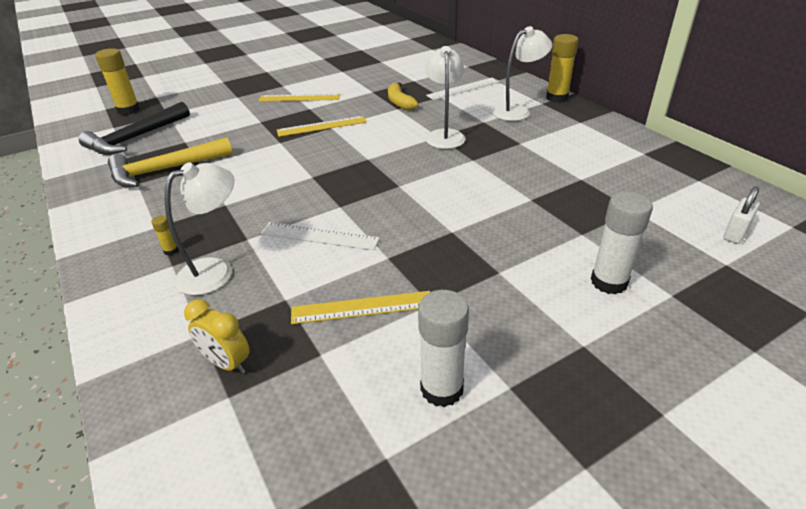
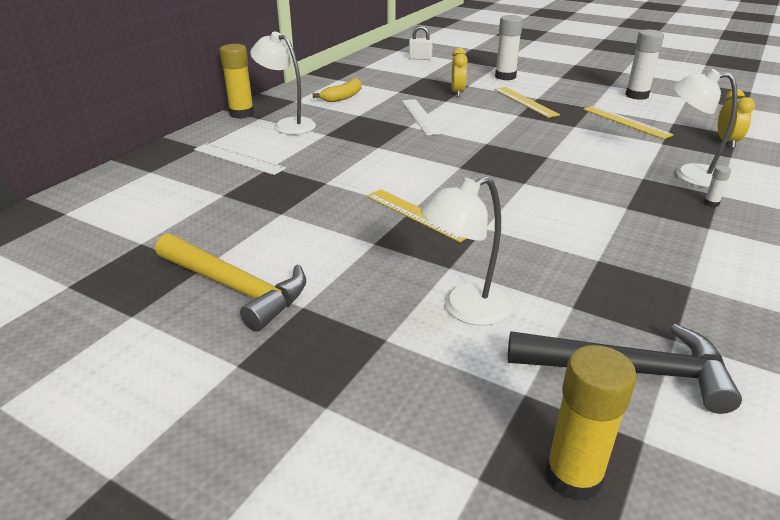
camera: 120 degrees left, 5 degrees down
yellow hammer [108,137,233,187] -> yellow hammer moved to [155,234,306,332]
yellow glue stick [151,216,179,255] -> white glue stick [704,165,731,207]
yellow ruler [259,94,340,102] -> yellow ruler moved to [494,87,560,118]
white ruler [261,222,380,250] -> white ruler moved to [402,99,442,135]
yellow banana [388,82,418,110] -> yellow banana moved to [313,78,362,102]
white lamp [425,46,466,149] -> white lamp moved to [421,176,512,326]
none -> yellow clock [451,48,468,97]

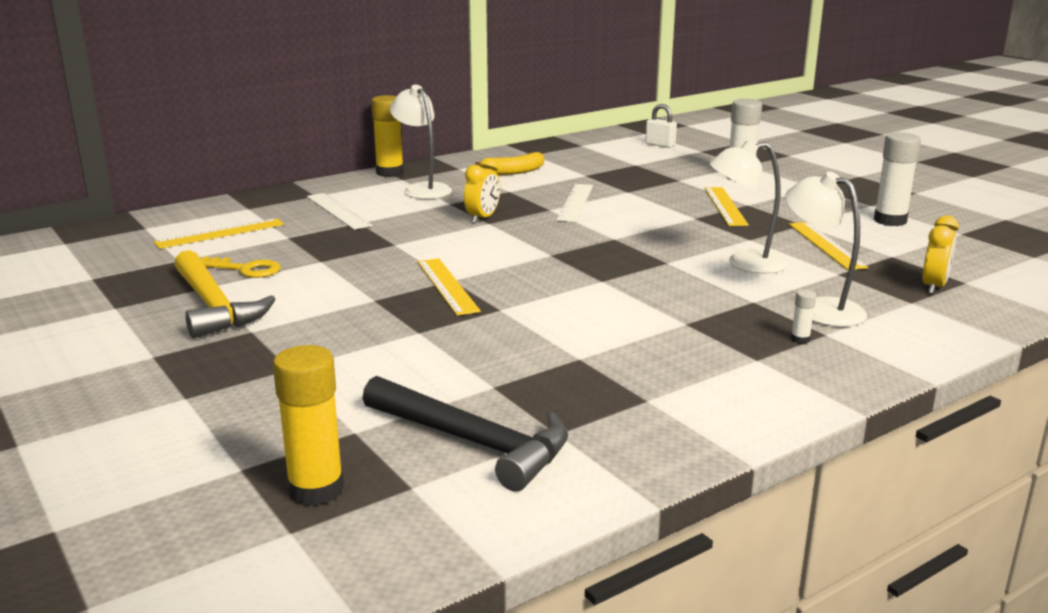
camera: 25 degrees right, 10 degrees down
white lamp [421,176,512,326] -> white lamp moved to [709,140,788,274]
yellow clock [451,48,468,97] -> yellow clock moved to [464,158,500,223]
none -> yellow ruler [153,218,284,249]
none -> yellow key [201,257,281,278]

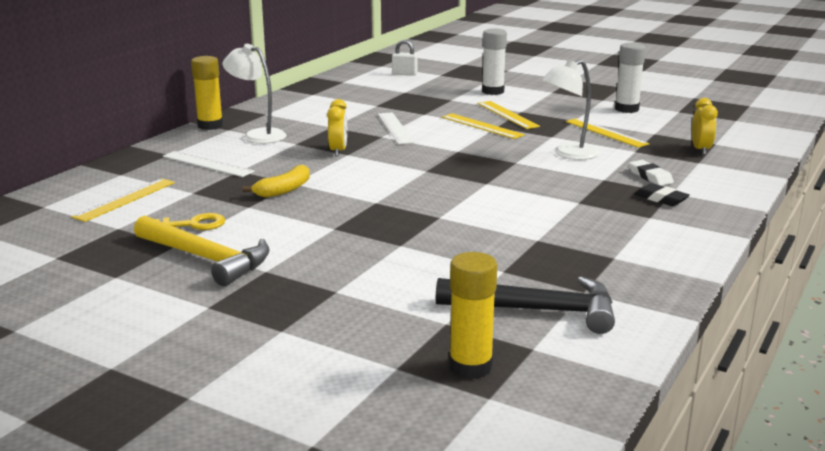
camera: 25 degrees left, 0 degrees up
yellow ruler [418,258,481,316] -> yellow ruler moved to [442,113,525,139]
yellow banana [475,152,544,175] -> yellow banana moved to [242,165,310,198]
white lamp [785,171,867,327] -> white eraser [629,160,674,186]
white glue stick [791,289,816,344] -> black eraser [634,183,690,206]

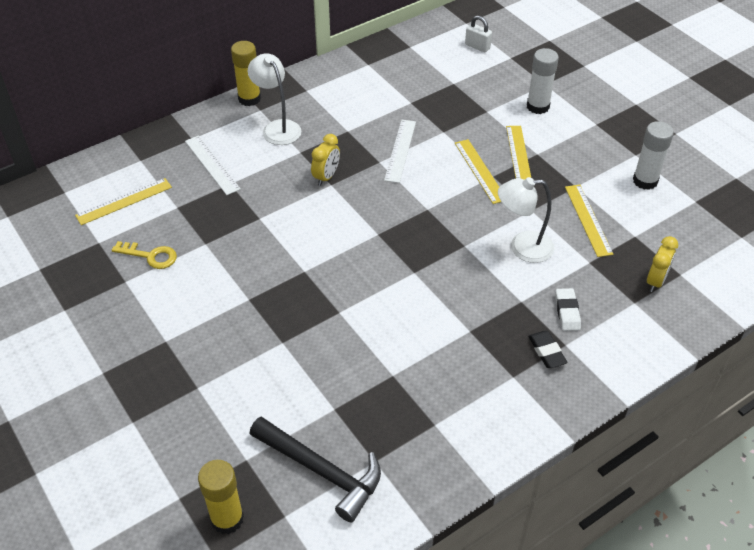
camera: 25 degrees right, 25 degrees up
yellow hammer [134,215,269,286] -> none
yellow banana [242,165,310,198] -> none

